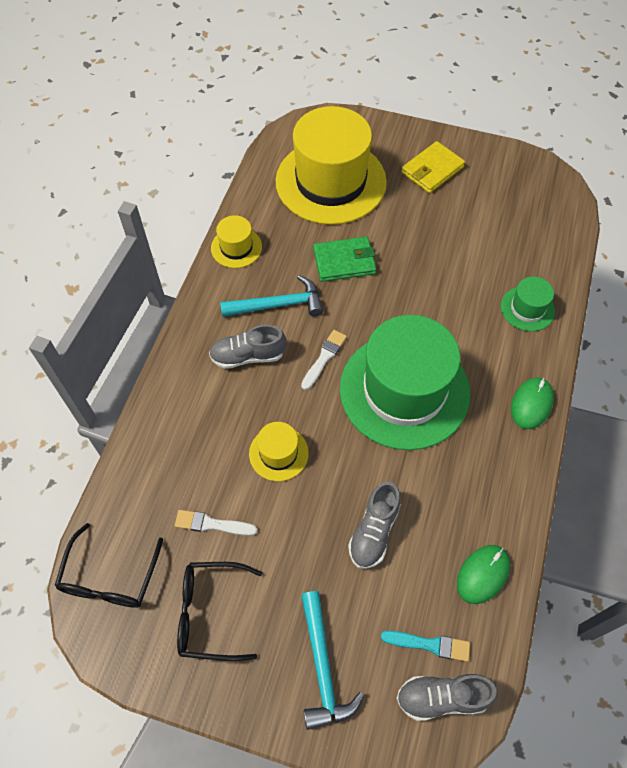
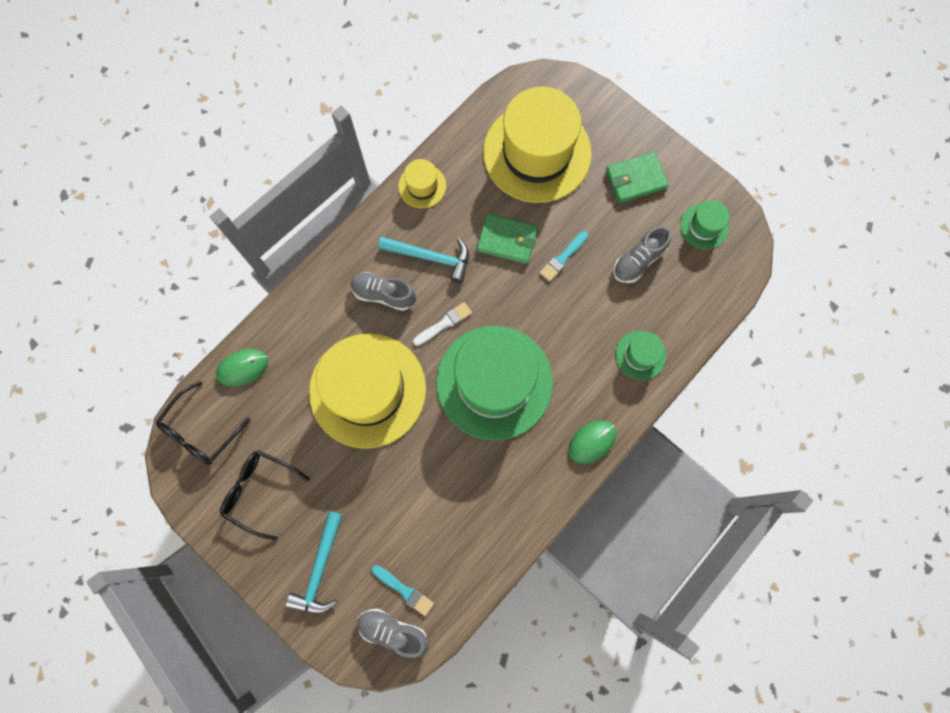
camera: 25 degrees right, 15 degrees up
white brush [175,510,257,536] -> none
yellow hat [249,422,309,481] -> yellow hat [309,333,426,449], size x2.28
grey shoe [348,481,401,569] -> grey shoe moved to [614,226,671,283]
yellow wallet [401,141,465,193] -> green wallet [606,152,669,203]
green mouse [457,545,510,604] -> green mouse moved to [216,349,268,386]
none -> turquoise brush [540,231,588,282]
none -> green hat [680,200,729,249]

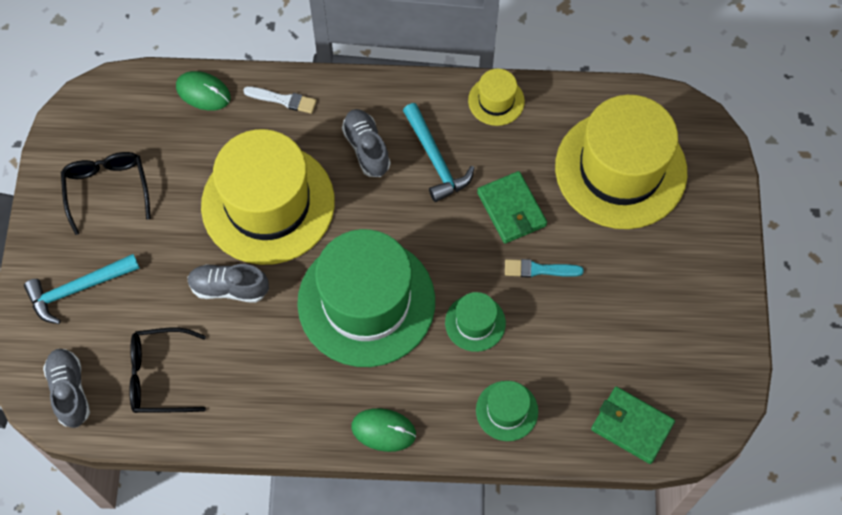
camera: 50 degrees right, 10 degrees down
black glasses [156,381,250,465] -> black glasses moved to [129,328,206,413]
turquoise brush [372,565,434,616] -> none
white brush [413,302,472,346] -> white brush moved to [243,86,317,114]
green wallet [606,152,669,203] -> green wallet moved to [591,387,675,464]
grey shoe [614,226,671,283] -> grey shoe moved to [187,264,269,303]
green hat [680,200,729,249] -> green hat moved to [445,292,506,352]

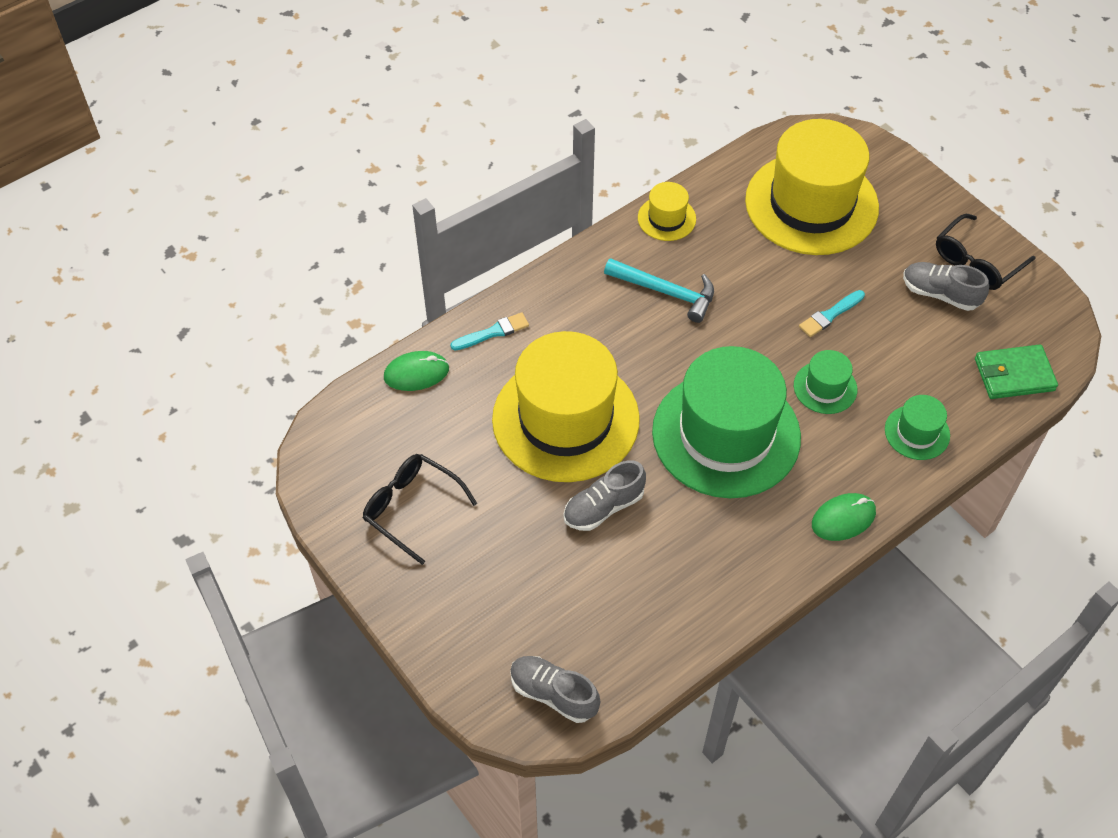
camera: 40 degrees left, 10 degrees down
turquoise hammer [24,254,140,324] -> none
black glasses [129,328,206,413] -> black glasses moved to [936,214,1035,290]
white brush [243,86,317,114] -> turquoise brush [450,312,529,351]
grey shoe [342,109,390,177] -> grey shoe moved to [903,262,989,311]
green wallet [477,171,547,244] -> none

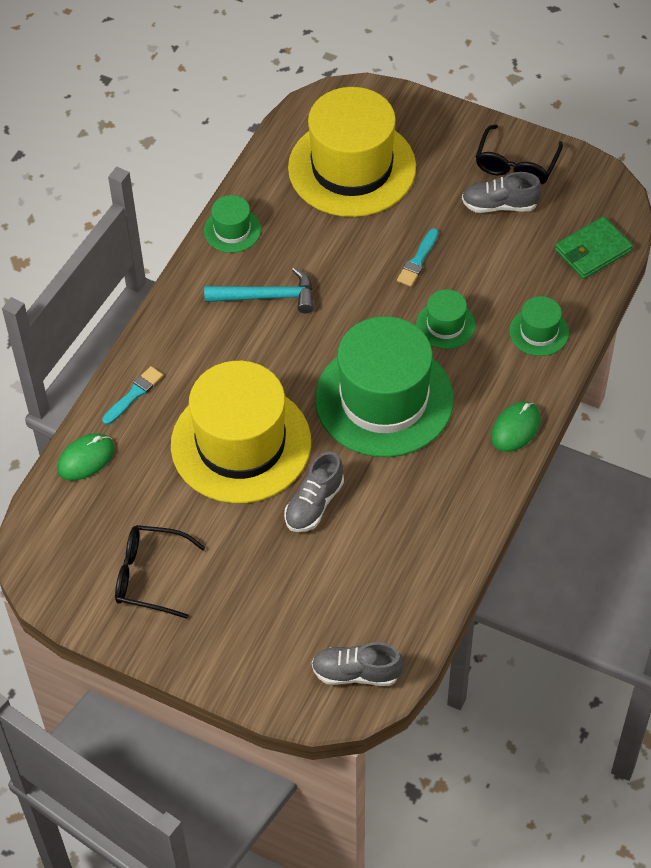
camera: 25 degrees left, 0 degrees up
yellow hat [638,182,696,241] -> green hat [204,195,261,253]

